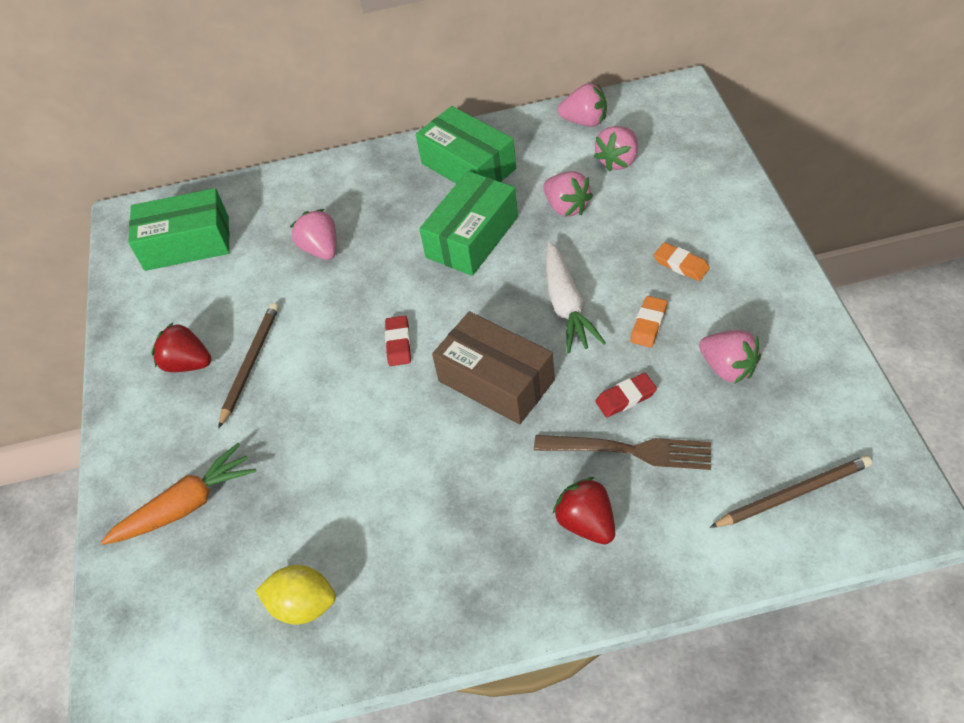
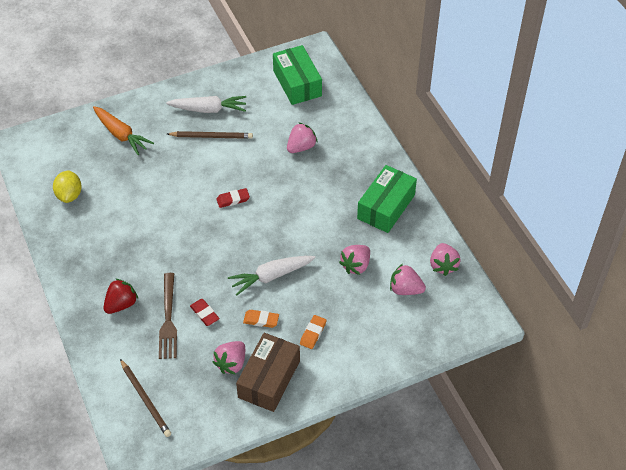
camera: 70 degrees right, 0 degrees up
red strawberry [152,322,211,372] -> white carrot [166,96,246,113]
green box [419,171,518,276] -> none
brown box [432,311,555,425] -> brown box moved to [236,333,300,412]

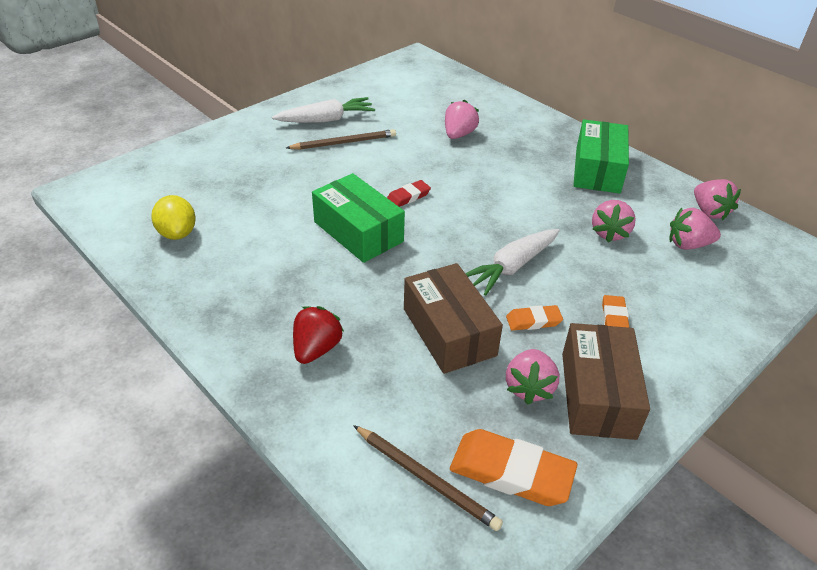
camera: 20 degrees left, 10 degrees down
orange carrot [93,106,154,155] -> none
brown fork [159,273,177,359] -> none
red eraser [190,299,220,326] -> brown box [404,263,503,374]
green box [273,45,322,105] -> green box moved to [312,173,405,263]
none -> orange eraser [450,429,577,506]

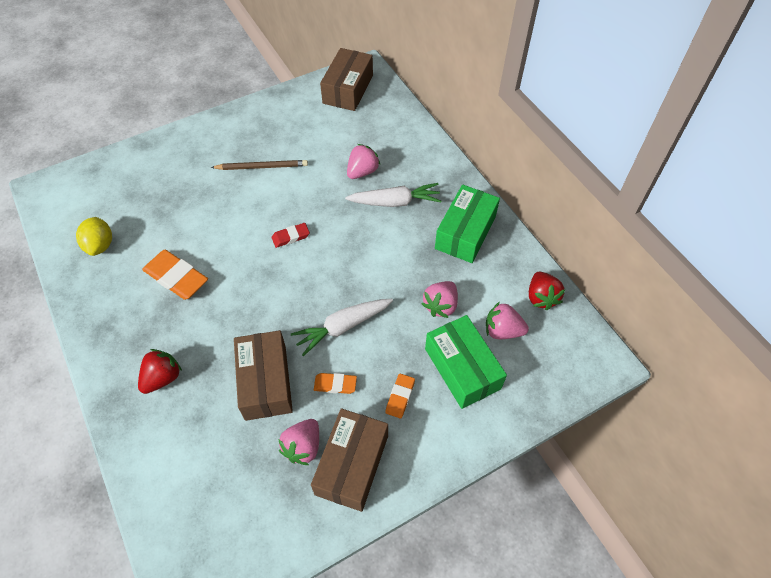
camera: 15 degrees right, 15 degrees up
white carrot [272,97,375,123] -> white carrot moved to [345,183,441,207]
green box [312,173,405,263] -> green box moved to [425,315,507,409]
brown pencil [353,425,503,531] -> none
orange eraser [450,429,577,506] -> orange eraser moved to [142,250,208,300]
pink strawberry [694,179,741,220] -> red strawberry [529,272,566,311]
none -> brown box [320,48,373,111]

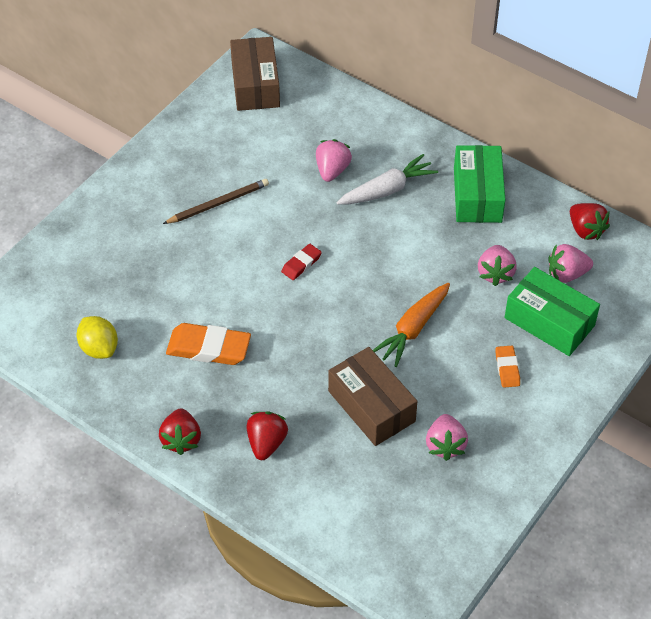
camera: 25 degrees left, 5 degrees down
white carrot [291,299,393,356] -> orange carrot [373,283,450,367]
brown box [311,408,388,512] -> none
orange eraser [314,373,357,394] -> none
none -> red strawberry [159,408,201,455]

